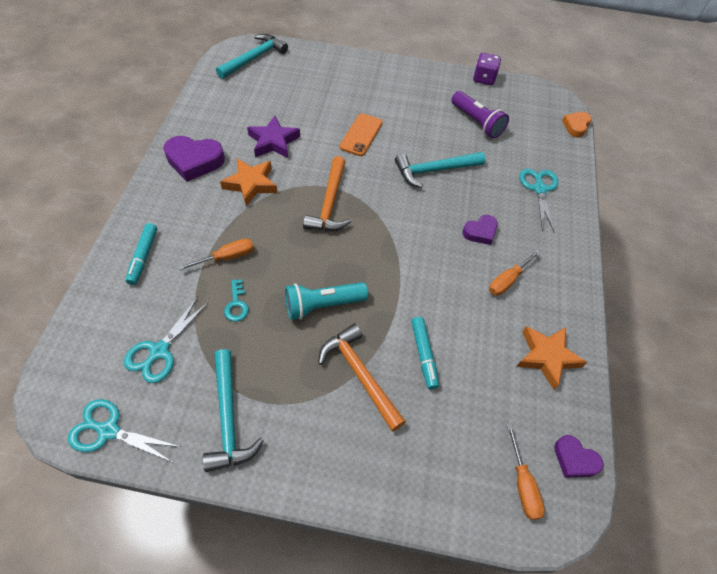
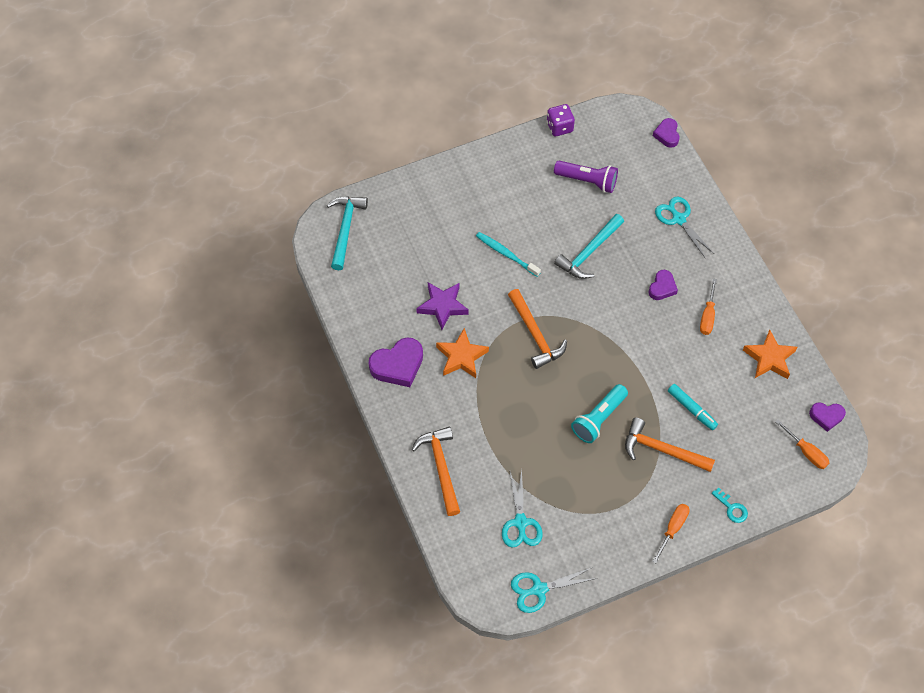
camera: 30 degrees left, 5 degrees up
turquoise marker [125,223,157,285] -> orange hammer [412,427,460,516]
orange screwdriver [178,239,254,270] -> orange screwdriver moved to [652,504,689,563]
turquoise hammer [203,349,264,472] -> none
turquoise key [224,279,249,322] -> turquoise key moved to [712,487,748,523]
orange phone [339,113,383,156] -> turquoise toothbrush [476,232,541,277]
orange heart [562,112,592,137] -> purple heart [653,118,680,148]

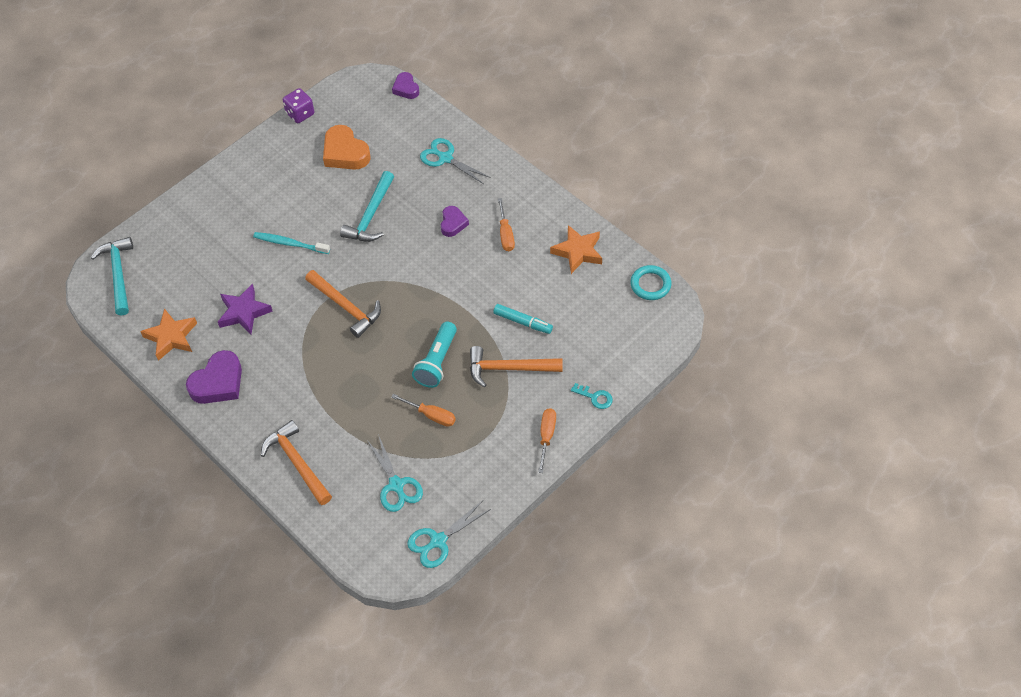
camera: 20 degrees left, 5 degrees down
orange star [436,328,489,378] -> orange star moved to [140,308,197,361]
purple flashlight [554,161,618,193] -> orange heart [323,125,371,170]
orange screwdriver [775,420,829,469] -> orange screwdriver moved to [391,394,456,427]
purple heart [809,402,846,432] -> turquoise ring [630,265,672,300]

